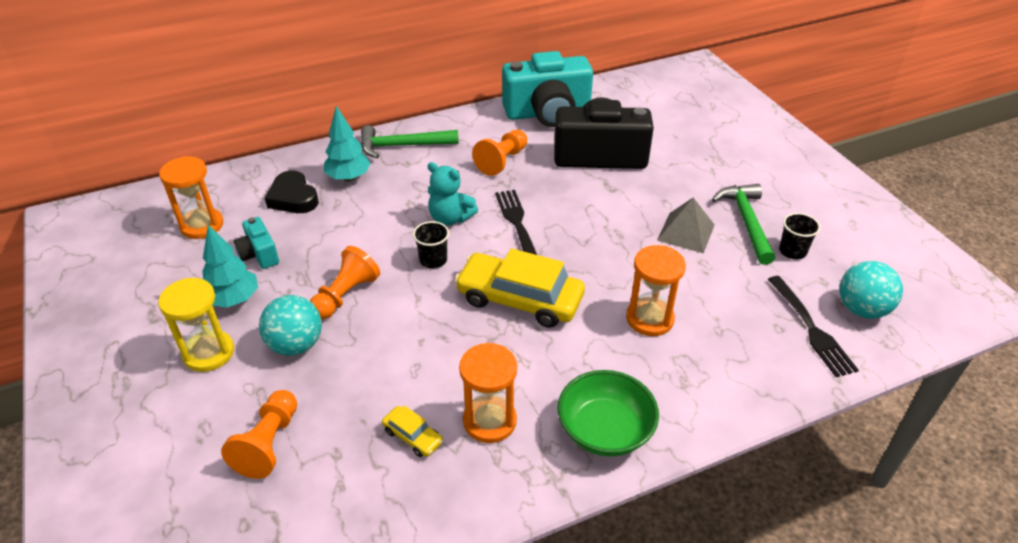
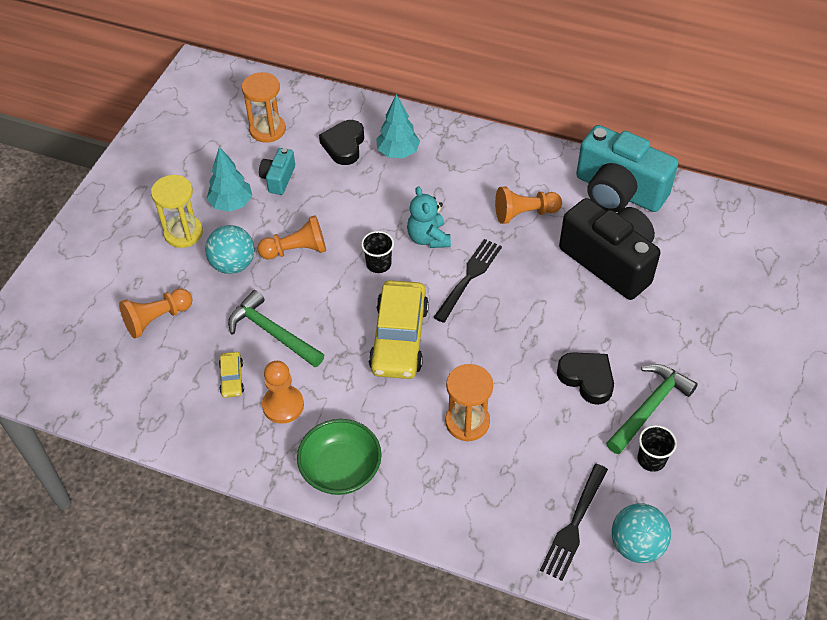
camera: 45 degrees right, 10 degrees up
green hammer [361,125,459,158] -> green hammer moved to [228,290,324,367]
yellow car [455,248,585,328] -> yellow car turned 150 degrees counterclockwise [369,280,429,379]
orange hourglass [459,343,517,443] -> orange pawn [262,361,304,424]
grey pyramid [657,198,715,254] -> black heart [557,352,614,405]

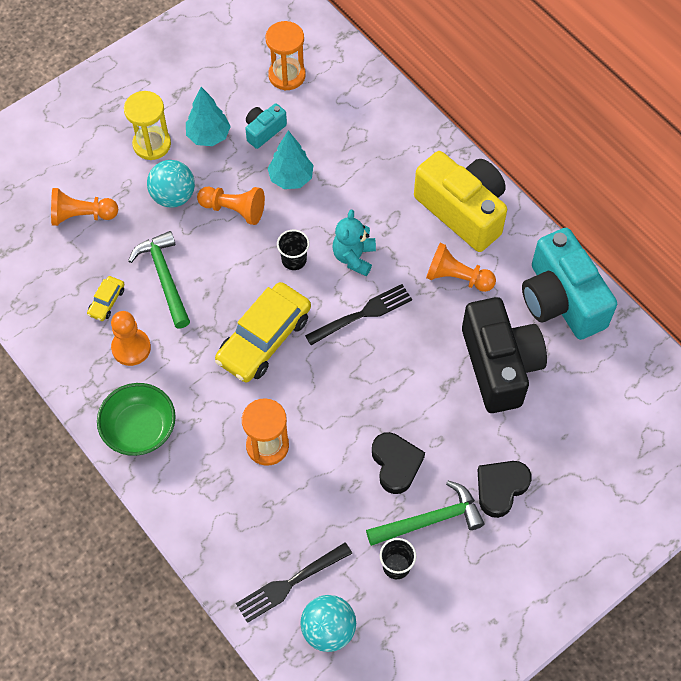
camera: 30 degrees right, 10 degrees up
black heart [319,120,364,165] -> black heart moved to [478,461,532,518]
turquoise tree [376,94,420,158] -> turquoise tree moved to [267,130,314,189]
none -> yellow camera [414,151,507,252]

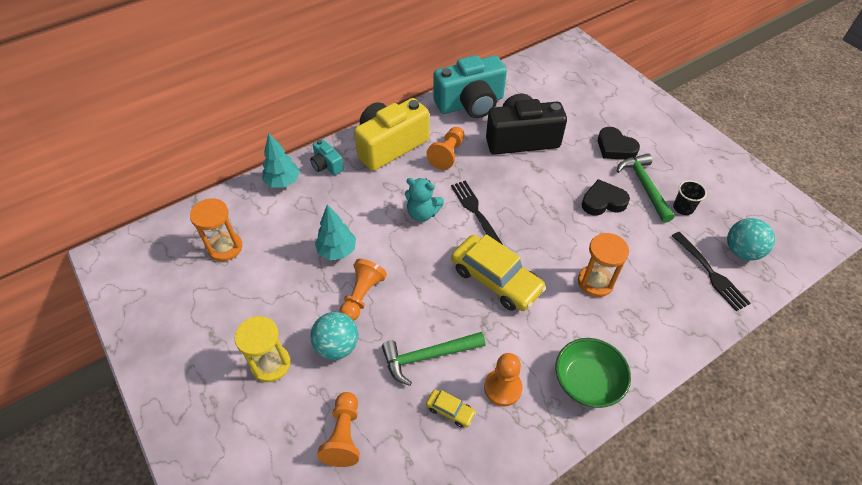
camera: 85 degrees left, 10 degrees down
turquoise tree [186,87,231,146] -> turquoise tree moved to [262,133,300,188]
turquoise camera [245,103,287,149] -> turquoise camera moved to [310,139,344,175]
black cup [277,230,310,270] -> none

